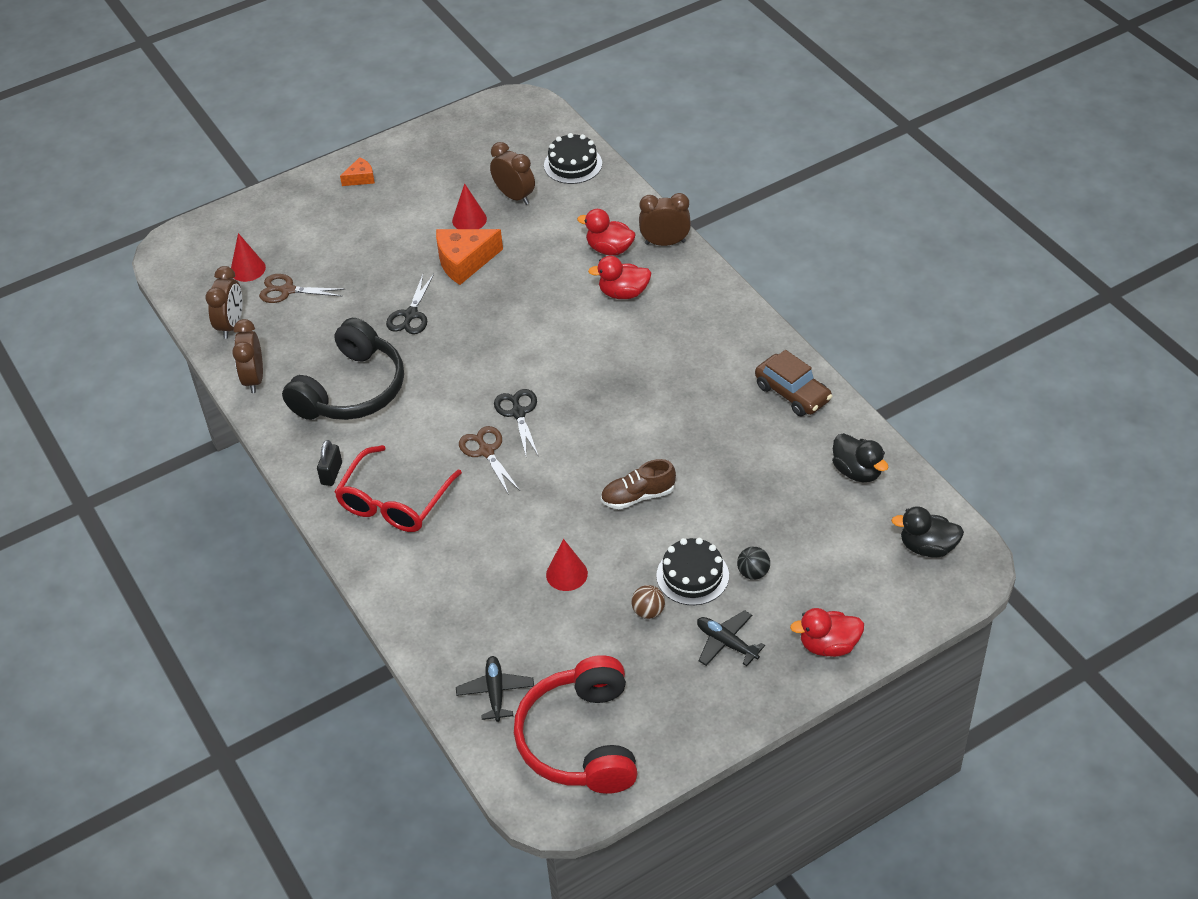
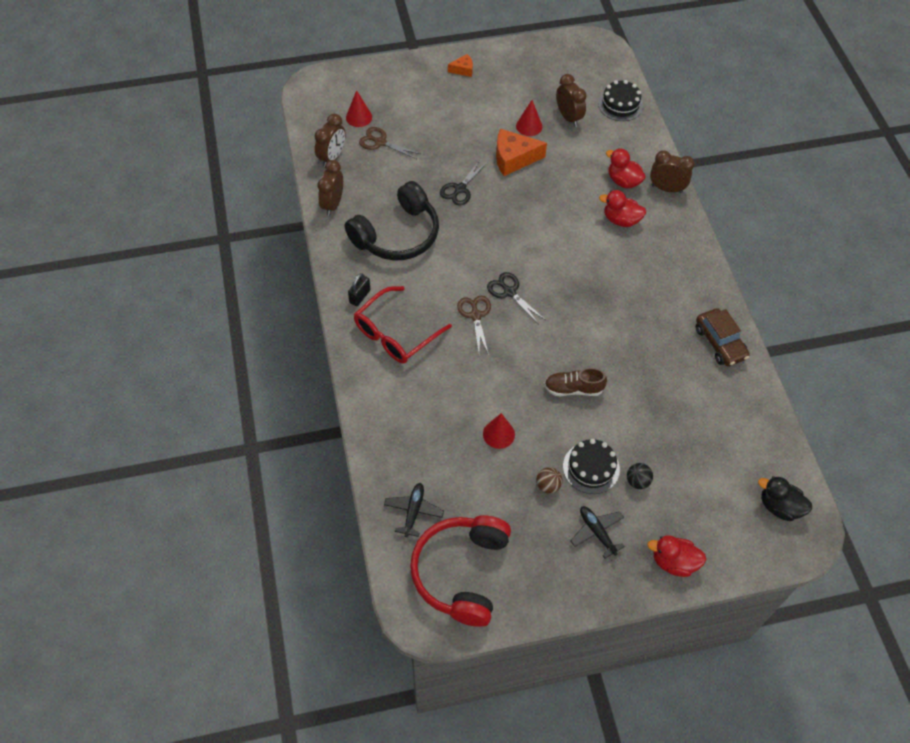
camera: 15 degrees right, 10 degrees up
black scissors [494,389,539,457] -> black scissors turned 45 degrees counterclockwise [487,272,545,325]
black duck [832,433,889,482] -> none

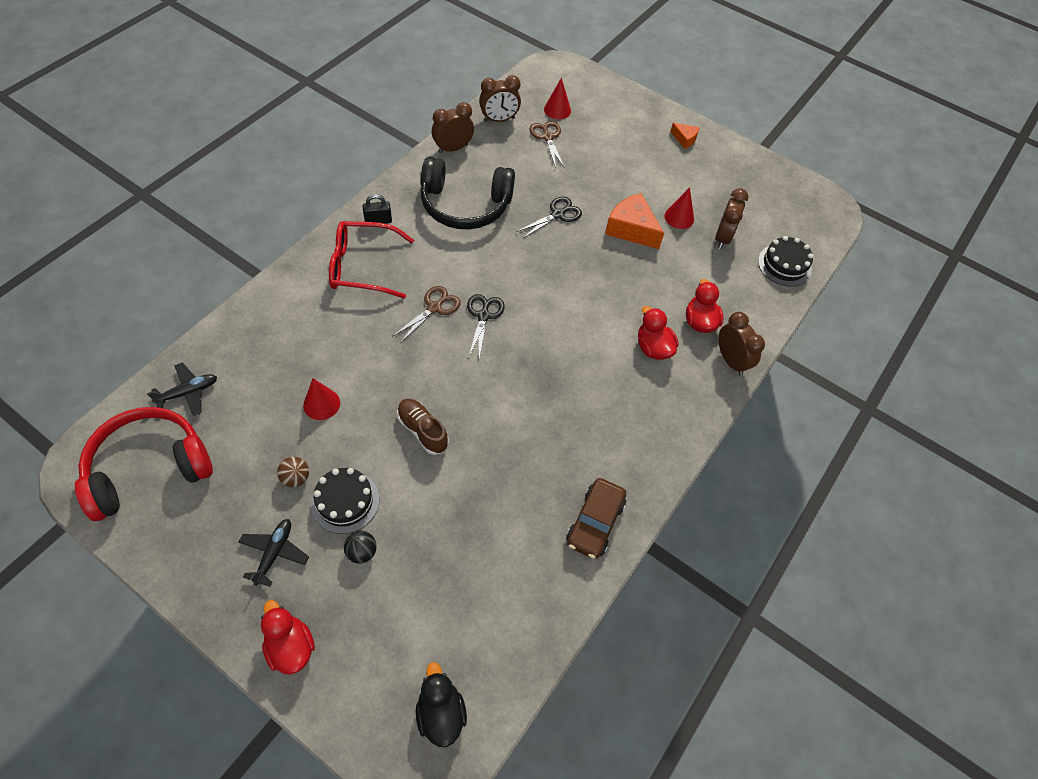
camera: 45 degrees right, 0 degrees up
black scissors [440,159,488,206] -> black scissors turned 150 degrees clockwise [516,197,582,239]

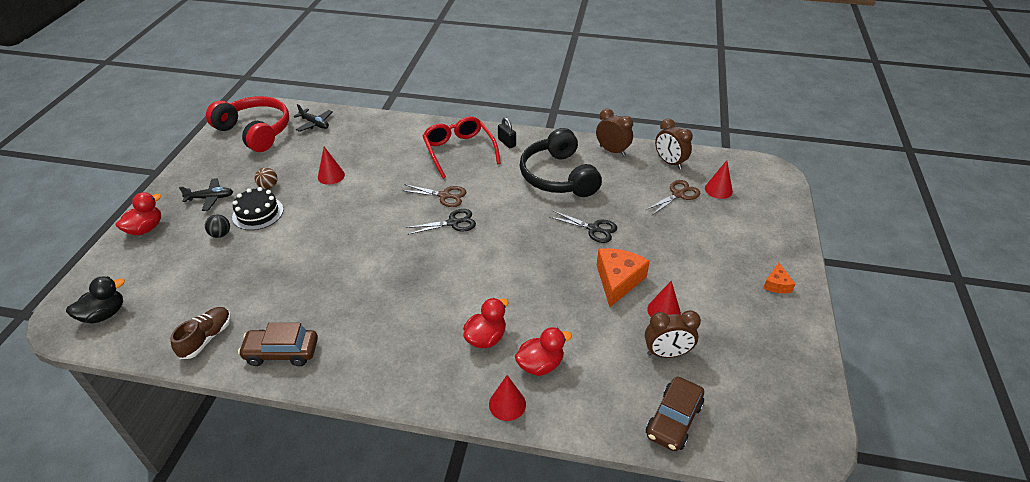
camera: 70 degrees right, 15 degrees down
brown shoe [397,399,449,455] -> brown shoe moved to [170,307,231,359]
brown clock [718,312,765,376] -> red cone [489,375,526,421]
black cake [758,236,814,287] -> brown car [646,377,704,451]

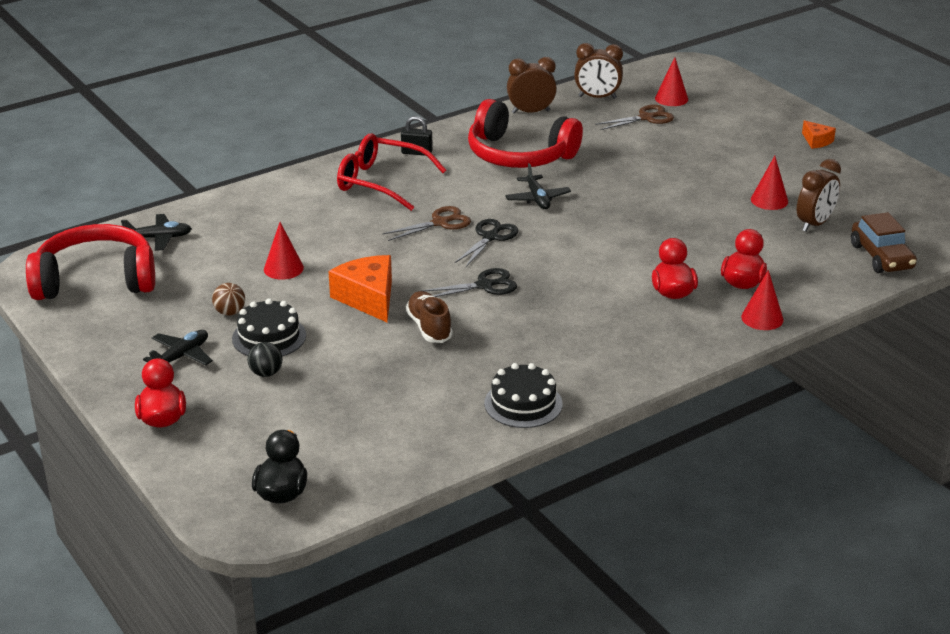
camera: 45 degrees left, 10 degrees down
brown shoe [170,307,231,359] -> brown shoe moved to [406,291,453,343]
brown car [238,323,318,366] -> black cake [484,363,563,428]
black headphones [520,128,602,197] -> red headphones [468,99,583,168]
black scissors [550,211,617,243] -> black scissors moved to [421,268,517,297]
orange cheese [597,248,650,307] -> orange cheese moved to [329,255,392,322]
brown scissors [646,180,700,215] -> brown scissors turned 60 degrees clockwise [595,105,674,130]
none -> black plane [505,163,571,209]

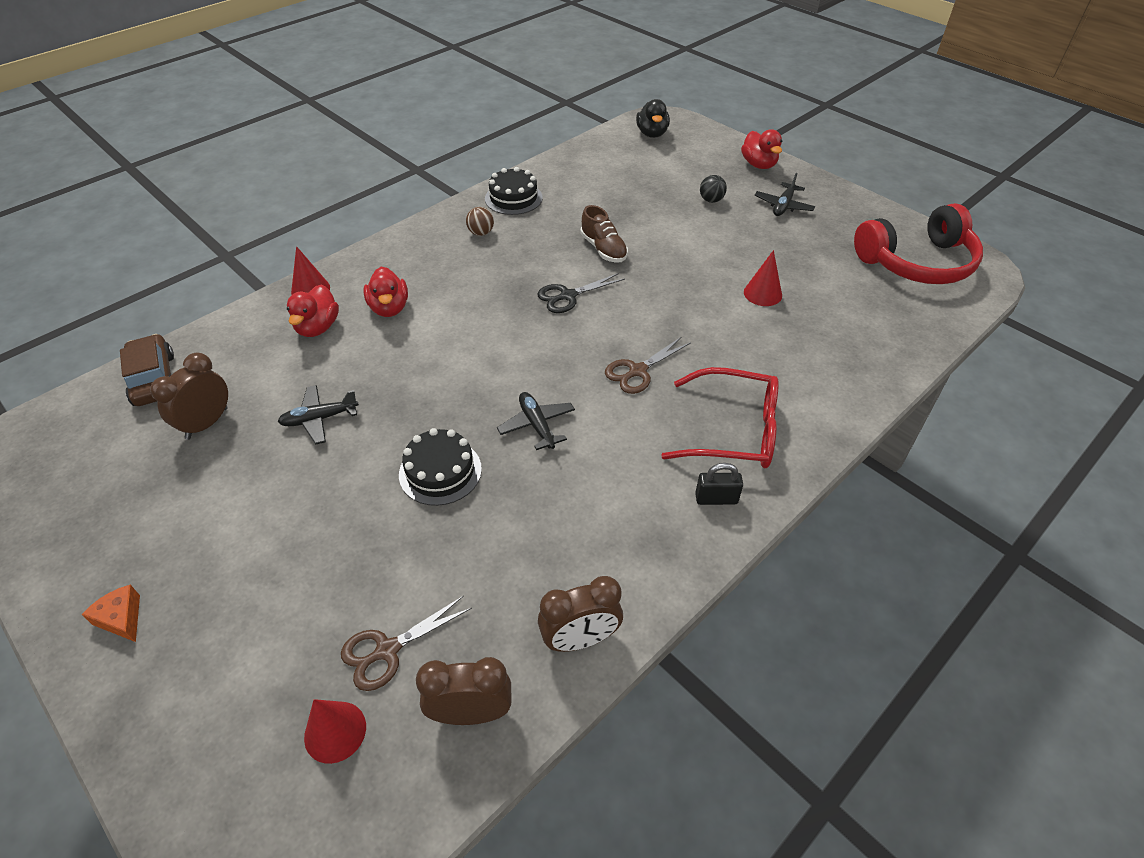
camera: 170 degrees right, 15 degrees up
black plane [121,214,192,251] -> black plane moved to [278,385,359,445]
brown ball [212,283,245,315] -> brown ball moved to [466,207,494,236]
black cake [232,298,306,356] -> black cake moved to [399,428,482,506]
orange cheese [329,255,392,322] -> none
black scissors [455,219,518,267] -> none
red headphones [468,99,583,168] -> none
red cone [751,156,788,210] -> none

